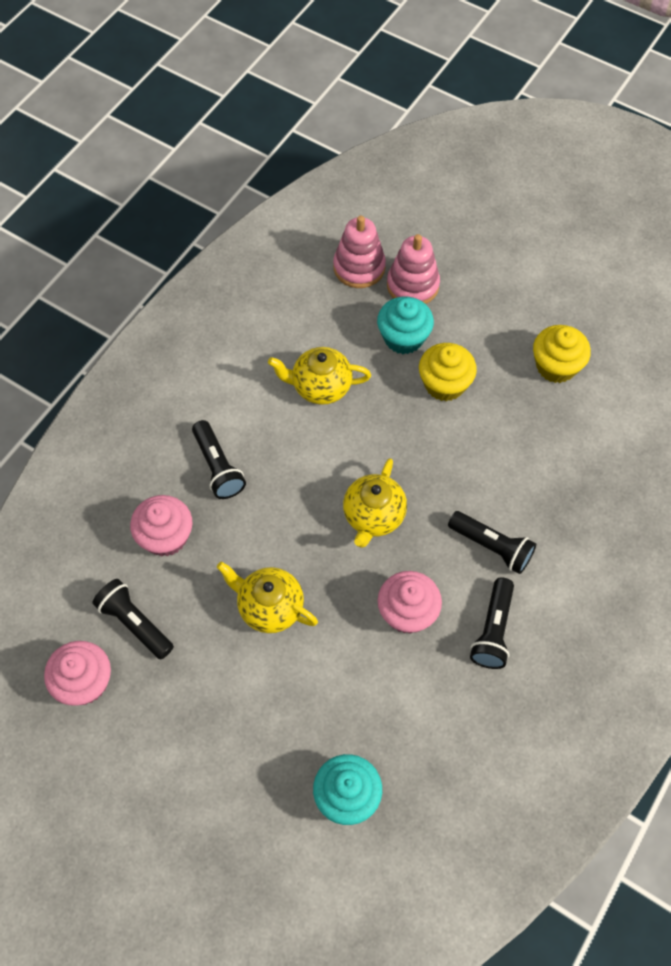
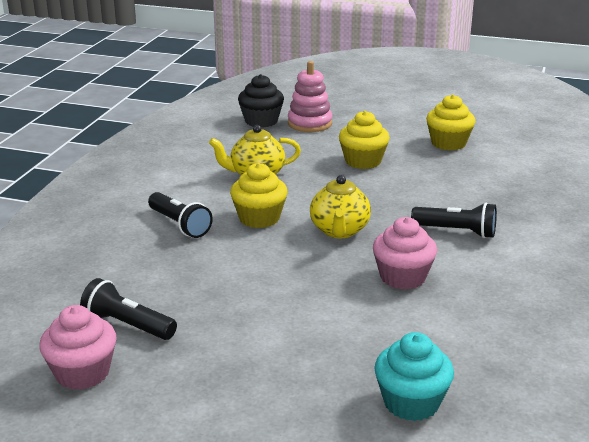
camera: 15 degrees left, 35 degrees down
pink cupcake [130,495,192,557] -> none
yellow teapot [217,562,318,633] -> none
pink stacking toy [333,216,386,288] -> black cupcake [238,74,284,127]
turquoise cupcake [377,296,434,354] -> none
black flashlight [470,577,514,669] -> none
none -> yellow cupcake [230,163,288,228]

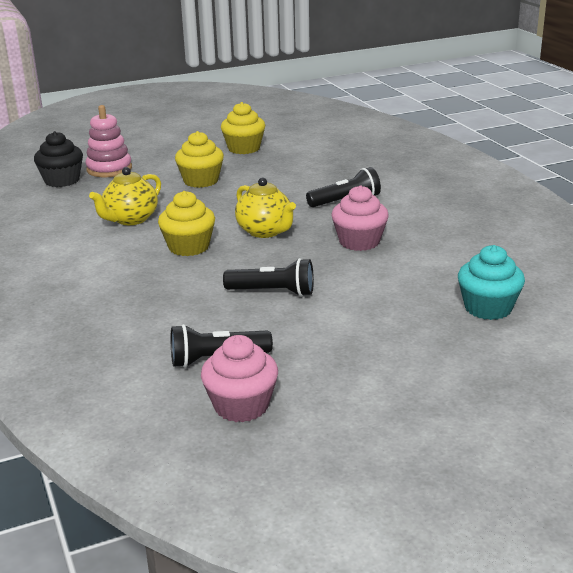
camera: 40 degrees left, 0 degrees up
black flashlight [148,192,213,238] -> black flashlight moved to [223,258,314,296]

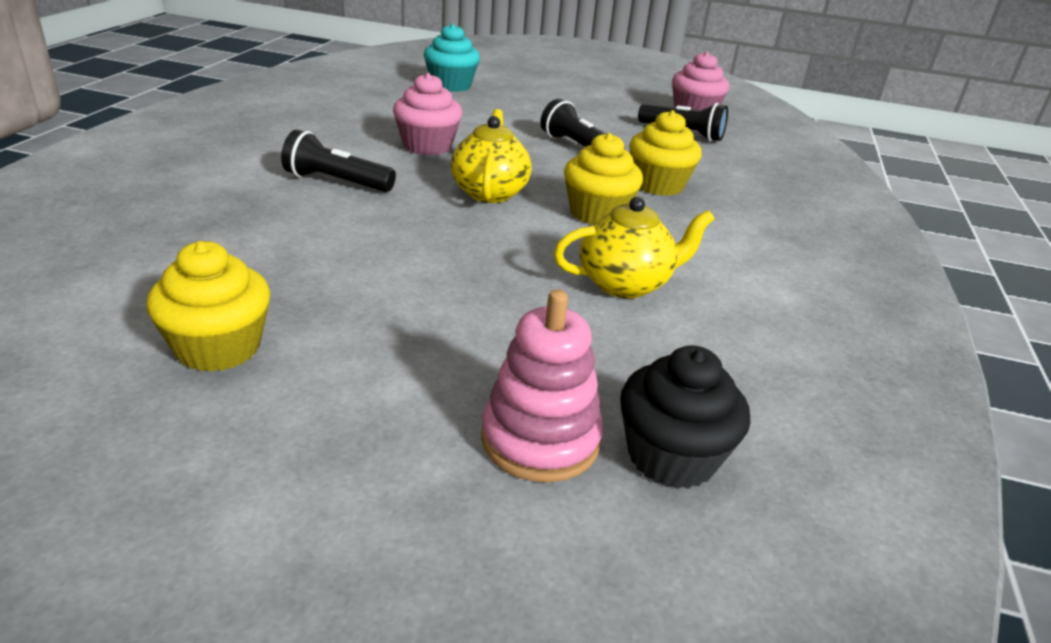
camera: 145 degrees left, 5 degrees up
yellow cupcake [175,131,224,188] -> yellow cupcake moved to [629,110,702,196]

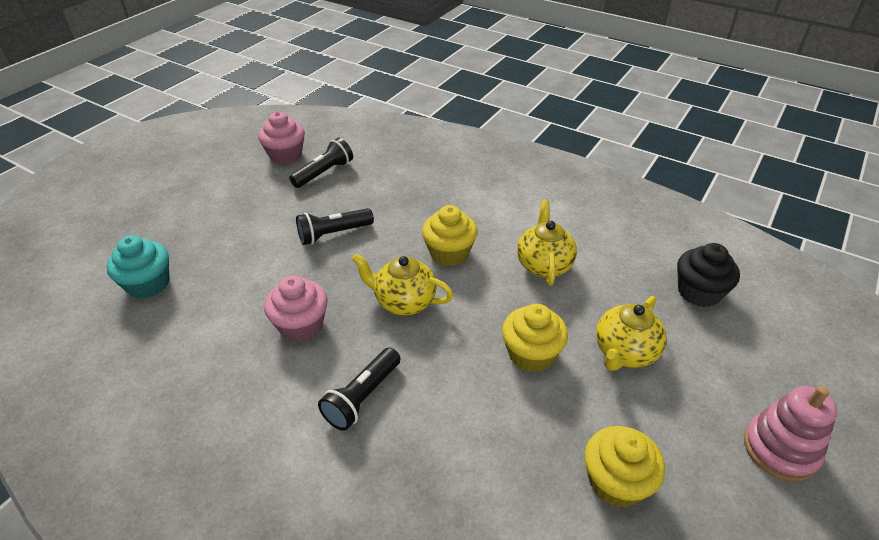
camera: 70 degrees left, 10 degrees up
pink stacking toy [481,290,603,482] -> pink stacking toy moved to [744,386,837,482]
yellow cupcake [629,110,702,196] -> yellow cupcake moved to [502,304,568,372]
none -> yellow teapot [596,296,667,371]

